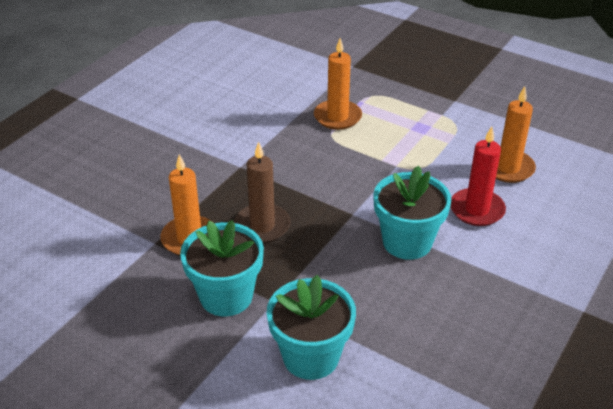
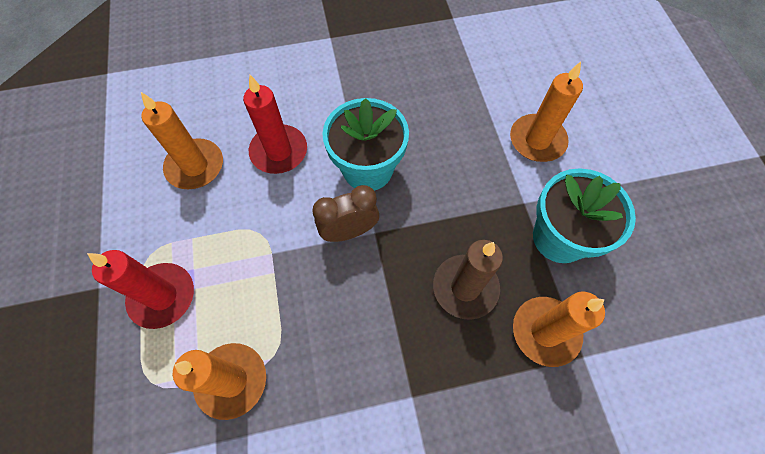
camera: 135 degrees left, 25 degrees up
turquoise flower pot [267,275,356,380] -> orange candle [510,61,583,162]
none -> red candle [87,250,194,329]
none -> brown clock [312,185,379,242]

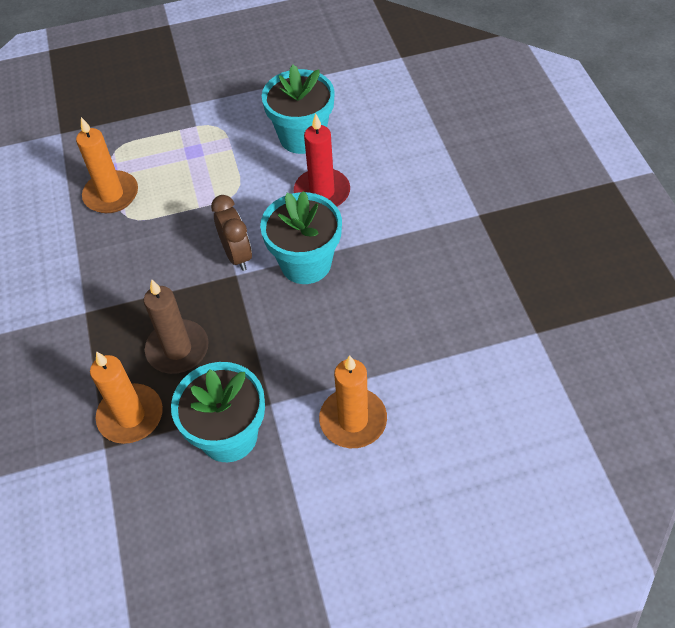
camera: 90 degrees right, 10 degrees down
red candle [87,250,194,329] -> none
orange candle [141,92,223,189] -> turquoise flower pot [262,65,335,154]

